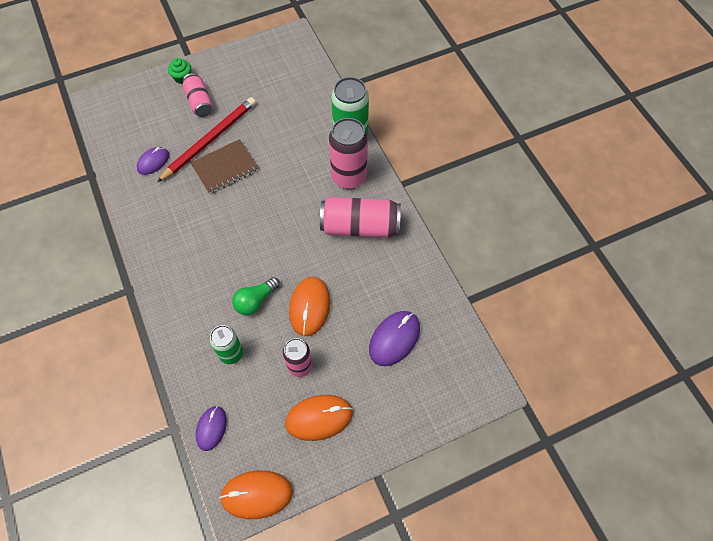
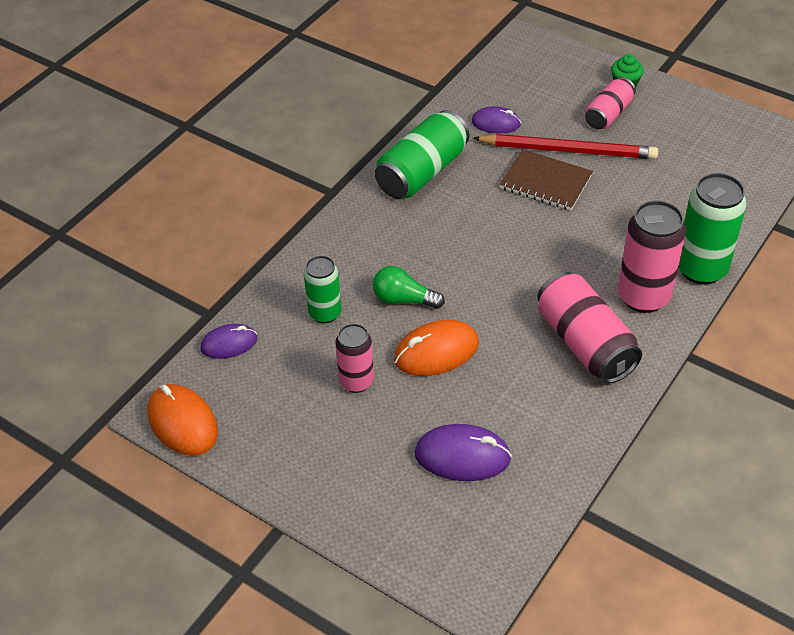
camera: 60 degrees right, 15 degrees down
orange mouse [285,395,353,441] -> none
none -> green can [375,110,469,199]

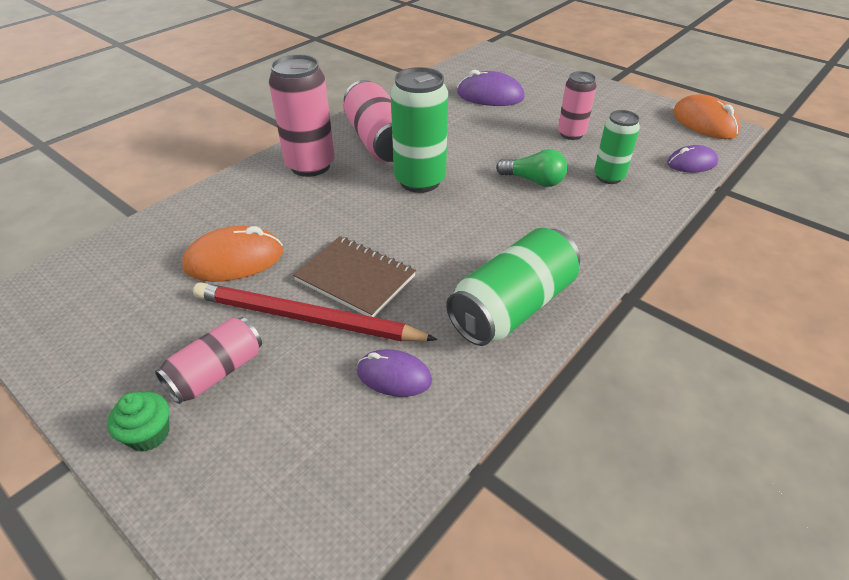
camera: 175 degrees left, 5 degrees down
orange mouse [394,320,479,376] -> orange mouse moved to [182,226,283,282]
green can [678,173,747,285] -> green can moved to [391,67,448,193]

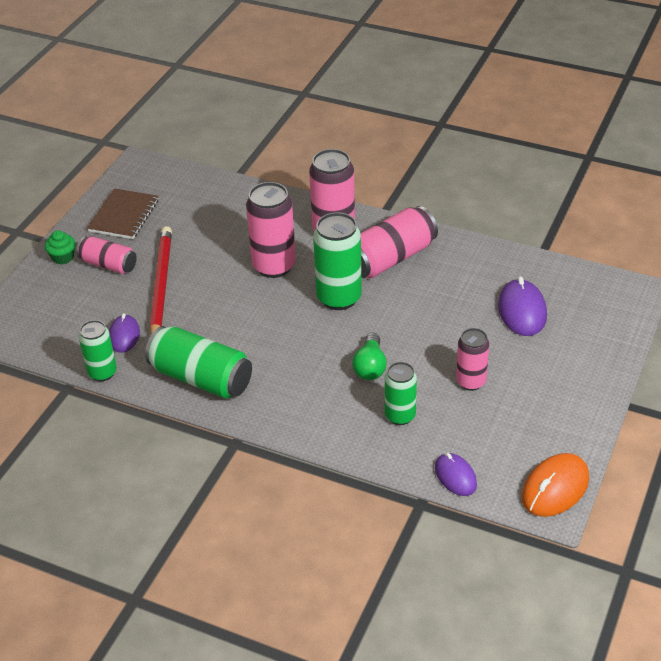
camera: 75 degrees right, 0 degrees up
orange mouse [182,226,283,282] -> none
brown notebook [293,236,416,317] -> brown notebook moved to [87,188,158,239]
none -> green can [79,320,117,381]
none -> pink can [246,182,296,278]

